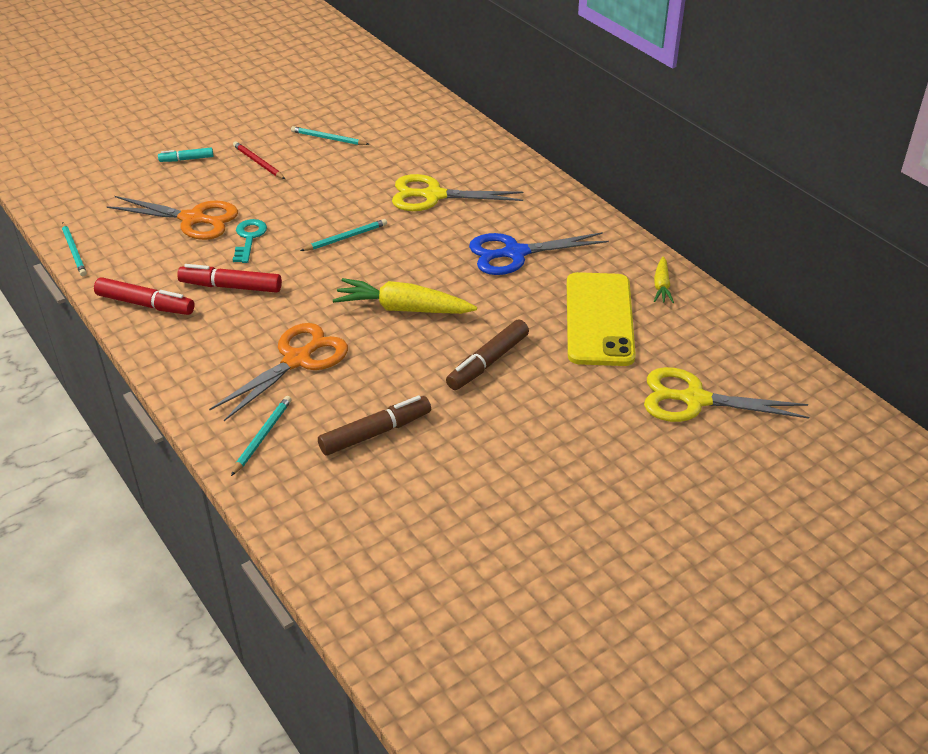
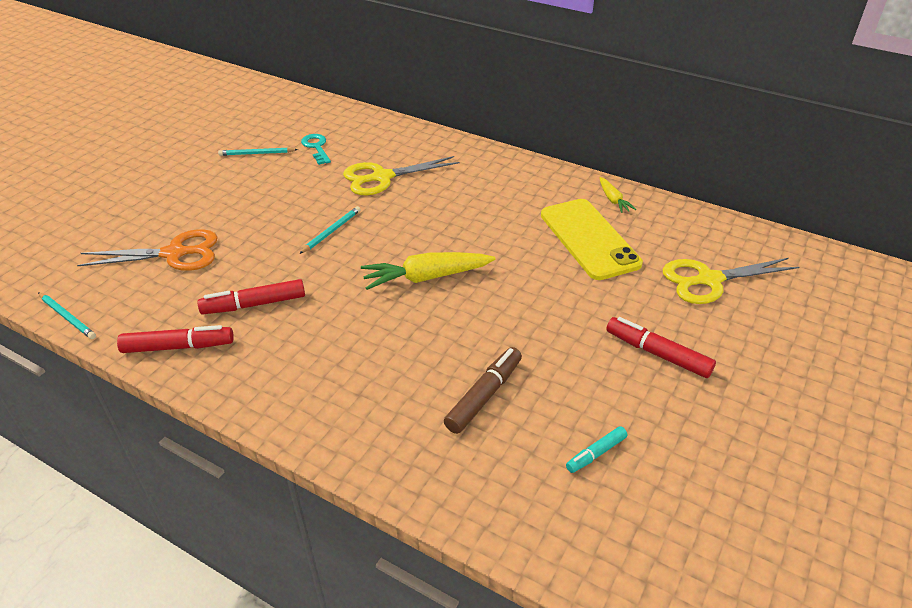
camera: 25 degrees left, 0 degrees up
turquoise marker [158,148,213,162] -> turquoise marker moved to [566,426,627,473]
orange scissors [209,323,348,421] -> none
turquoise pencil [231,396,292,476] -> none
red pencil [233,141,285,179] -> none
turquoise key [233,219,267,263] -> turquoise key moved to [301,134,331,165]
brown marker [446,319,529,390] -> none
blue scissors [469,232,609,275] -> none
none -> red marker [606,317,716,378]

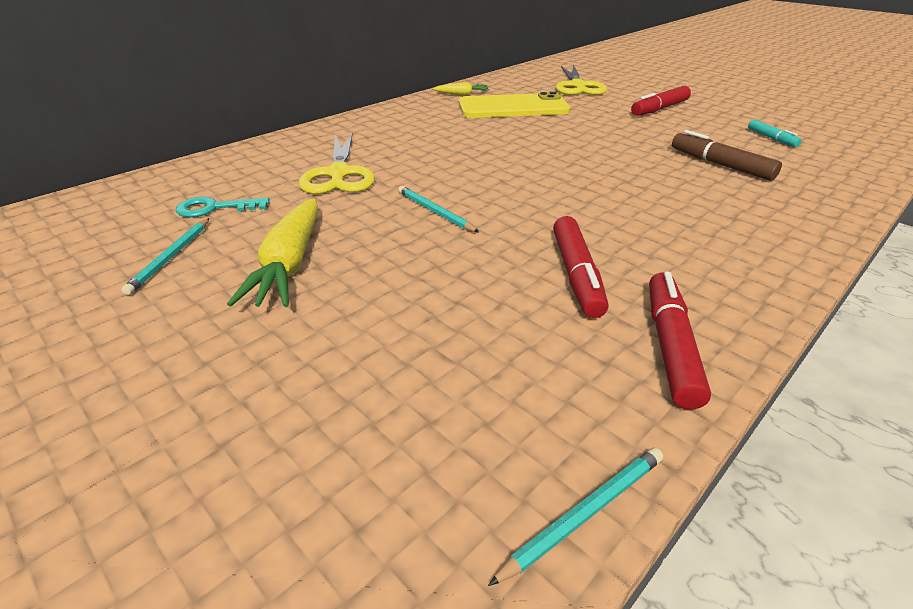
camera: 75 degrees left, 5 degrees down
orange scissors [77,229,218,271] -> none
yellow carrot [361,252,496,290] -> yellow carrot moved to [227,198,318,307]

